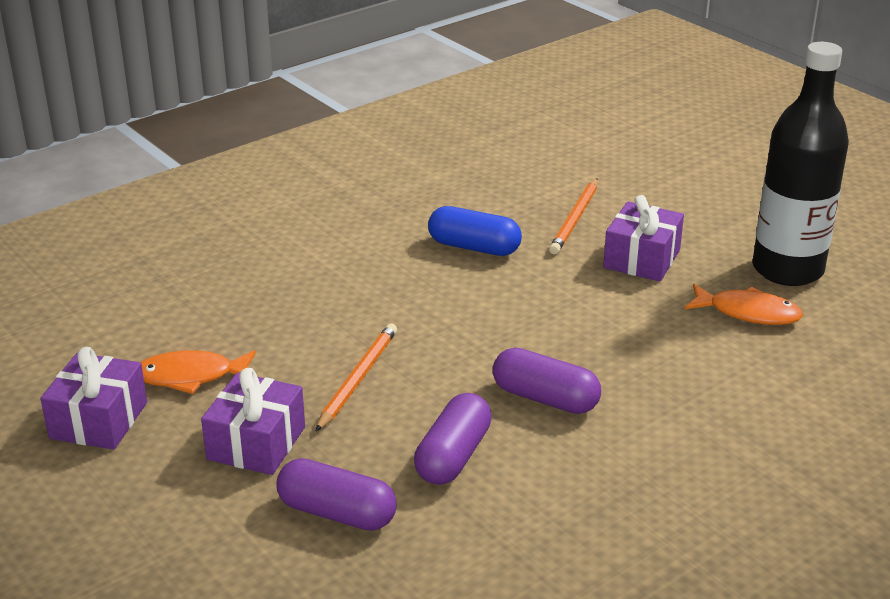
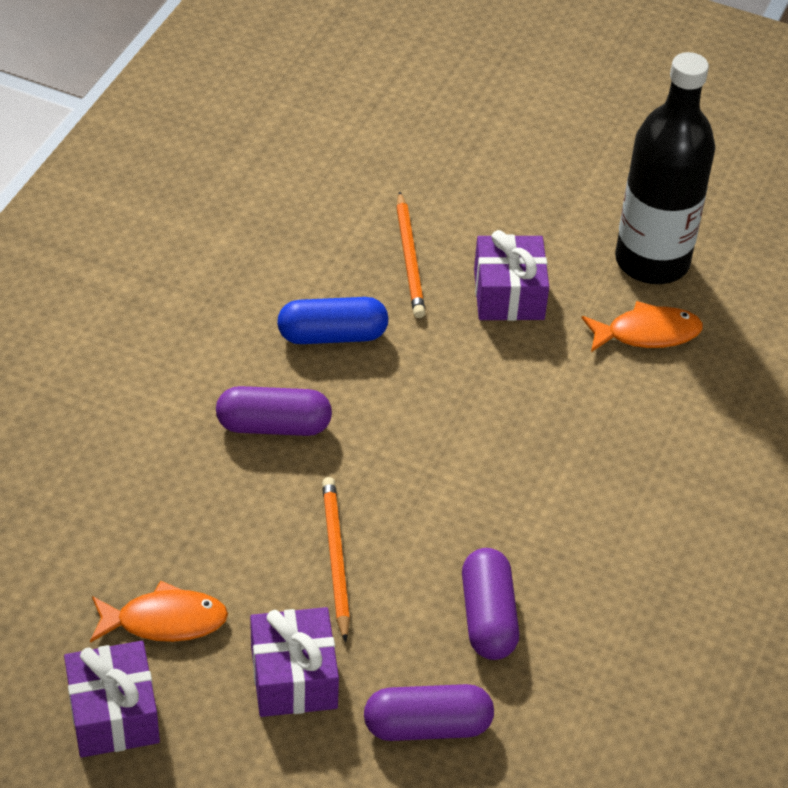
camera: 30 degrees left, 15 degrees up
orange fish [141,350,256,394] -> orange fish turned 150 degrees counterclockwise [90,581,228,643]
purple capsule [493,348,601,414] -> purple capsule moved to [216,386,332,436]

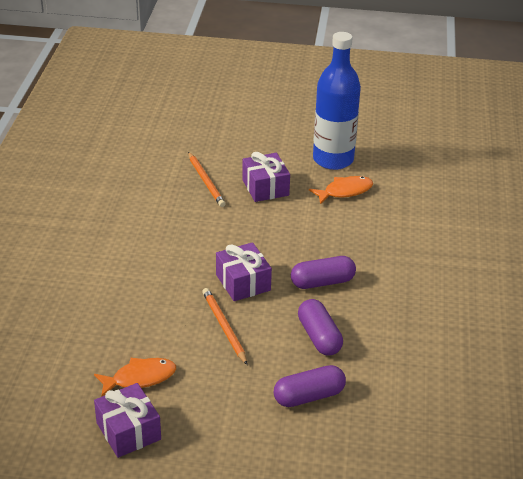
camera: 15 degrees left, 10 degrees down
purple capsule [216,386,332,436] -> purple capsule moved to [291,256,356,289]
purple gift [250,607,339,717] -> purple gift moved to [216,242,272,301]
blue capsule [277,297,388,344] -> none
black bottle [615,52,715,284] -> blue bottle [313,32,361,170]

